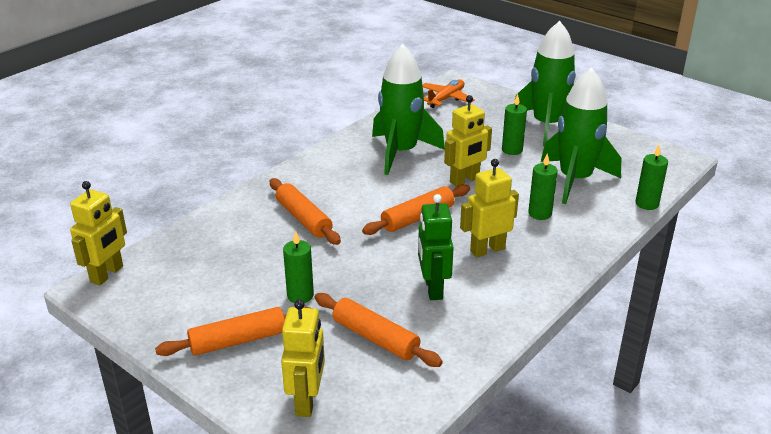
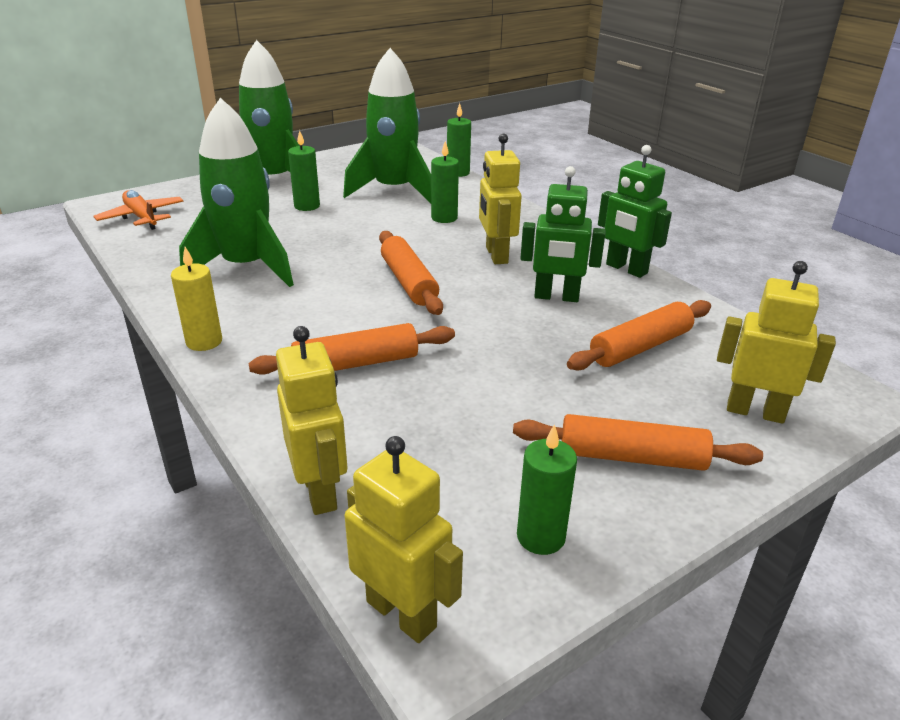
camera: 75 degrees left, 0 degrees up
orange rolling pin [155,307,310,356] -> orange rolling pin turned 75 degrees counterclockwise [513,414,763,471]
green candle [283,231,314,303] -> green candle moved to [517,424,577,555]
yellow robot [444,95,492,187] -> yellow robot moved to [276,326,347,515]
none -> yellow candle [171,247,222,351]
none -> green robot [598,145,672,278]

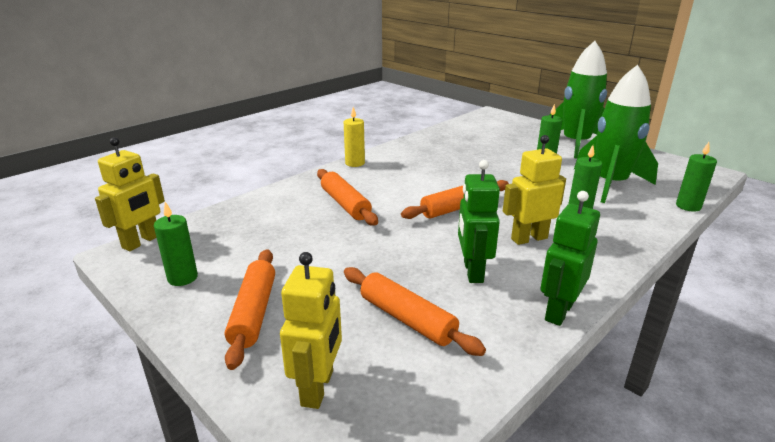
camera: 80 degrees right, 5 degrees down
orange plane [94,190,184,230] -> none
green rocket [179,98,294,287] -> none
yellow robot [276,326,347,515] -> none

